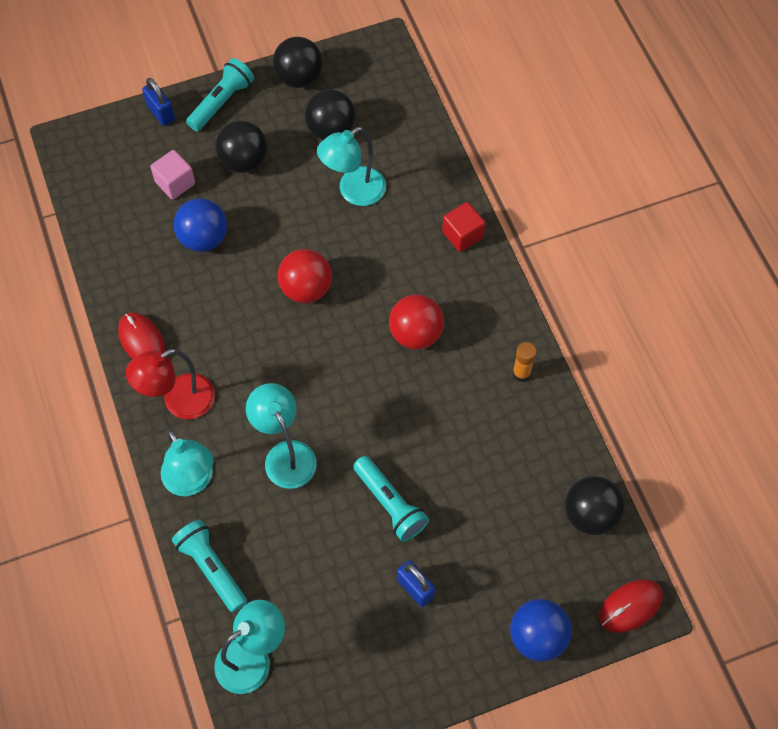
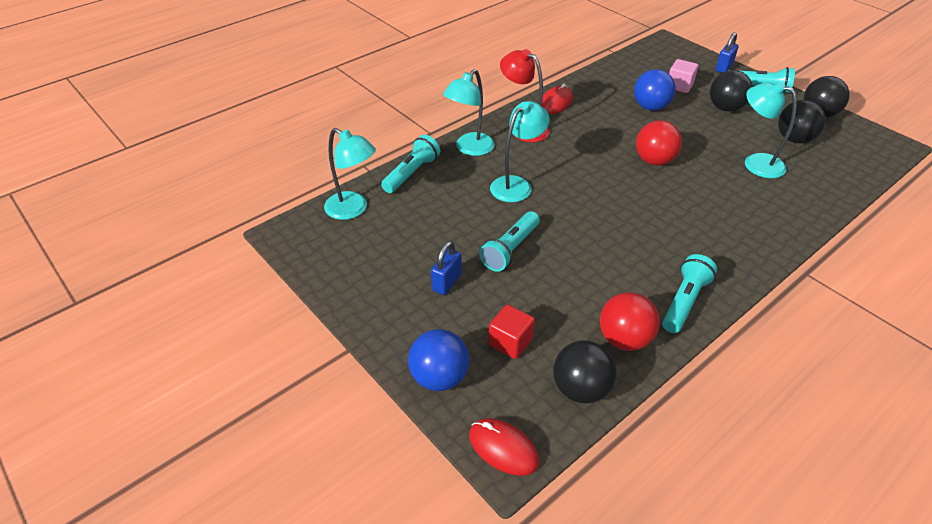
camera: 70 degrees right, 20 degrees down
red ball [389,294,444,350] -> red ball moved to [600,292,660,351]
red cube [442,202,485,252] -> red cube moved to [488,304,535,359]
orange glue stick [512,342,537,382] -> turquoise flashlight [662,254,717,333]

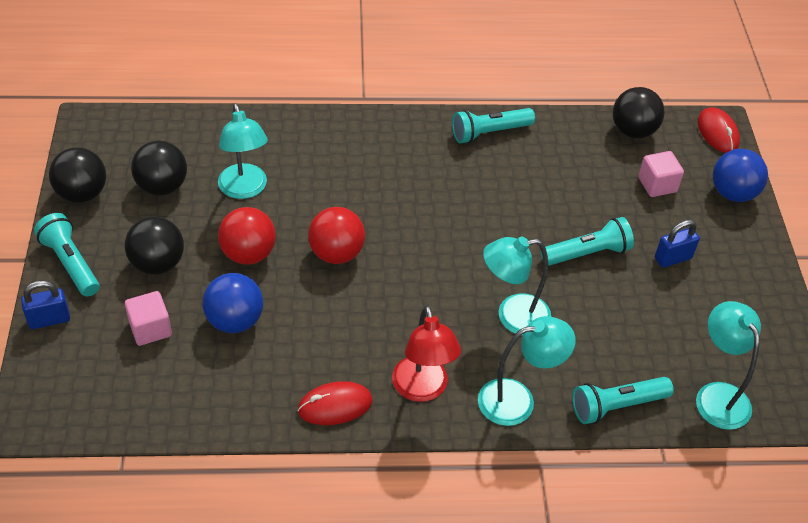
camera: 145 degrees left, 5 degrees up
red cube [488,304,535,359] -> pink cube [638,151,684,197]
red ball [600,292,660,351] -> red ball moved to [218,207,276,265]

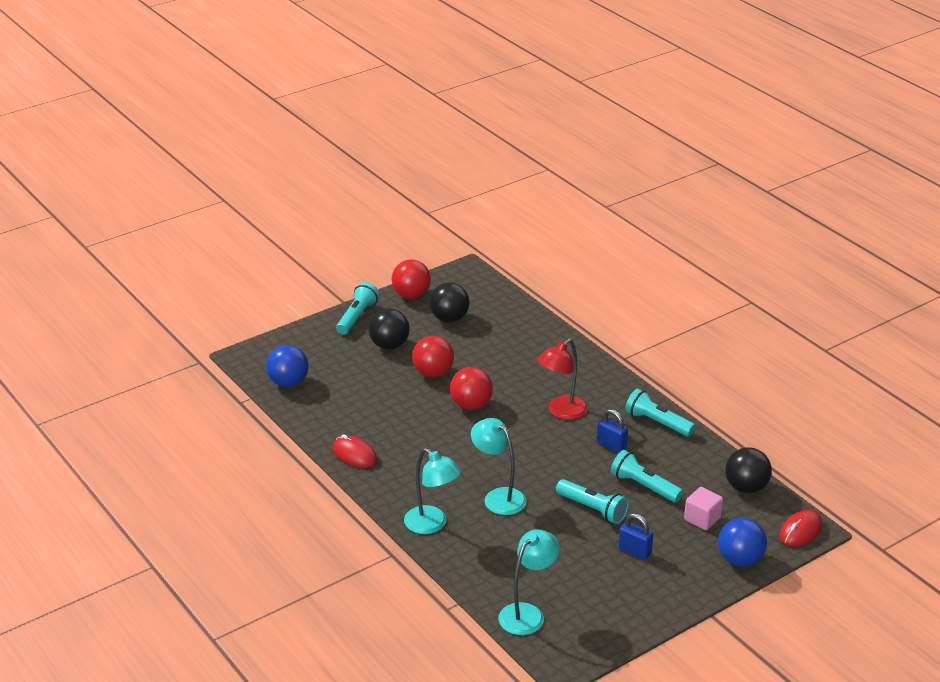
camera: 60 degrees right, 15 degrees down
blue padlock [21,280,70,329] -> blue padlock moved to [597,409,628,453]
black ball [49,147,106,203] -> red ball [392,260,431,299]
pink cube [125,291,172,346] -> none
blue ball [202,273,263,333] -> blue ball moved to [266,345,309,387]
turquoise lamp [218,104,268,199] -> none
red lamp [392,305,461,402] -> red lamp moved to [538,339,588,420]
turquoise flashlight [572,377,674,424] -> turquoise flashlight moved to [611,450,683,503]

